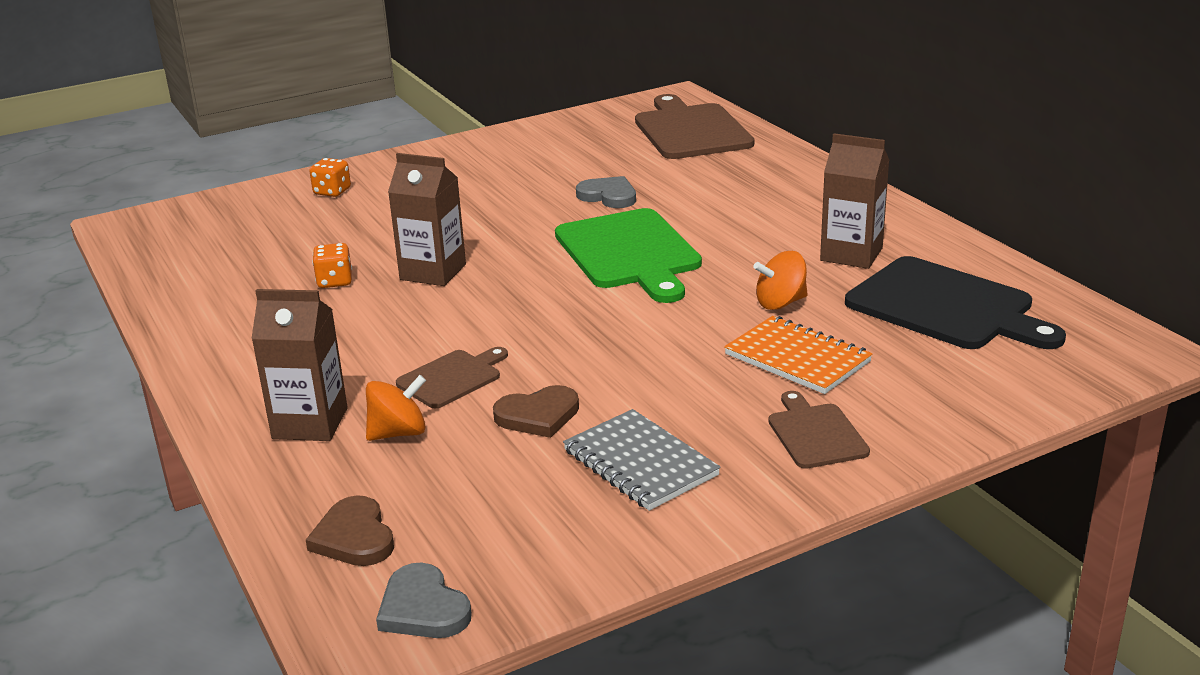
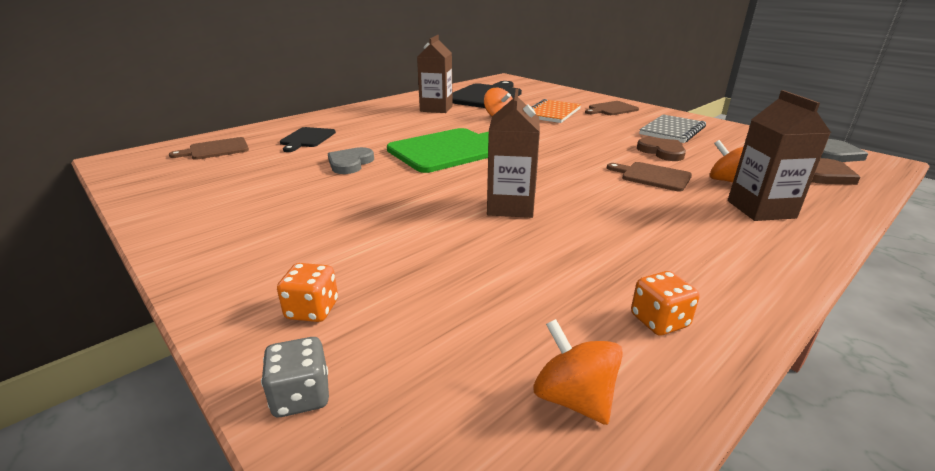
camera: 105 degrees left, 0 degrees up
orange dice [312,243,352,288] -> orange dice moved to [631,271,700,335]
brown cutting board [635,94,754,159] -> brown cutting board [169,137,249,160], size x0.53
none -> grey dice [261,337,329,417]
none -> black cutting board [280,127,336,152]
none -> orange spinning top [534,319,623,425]

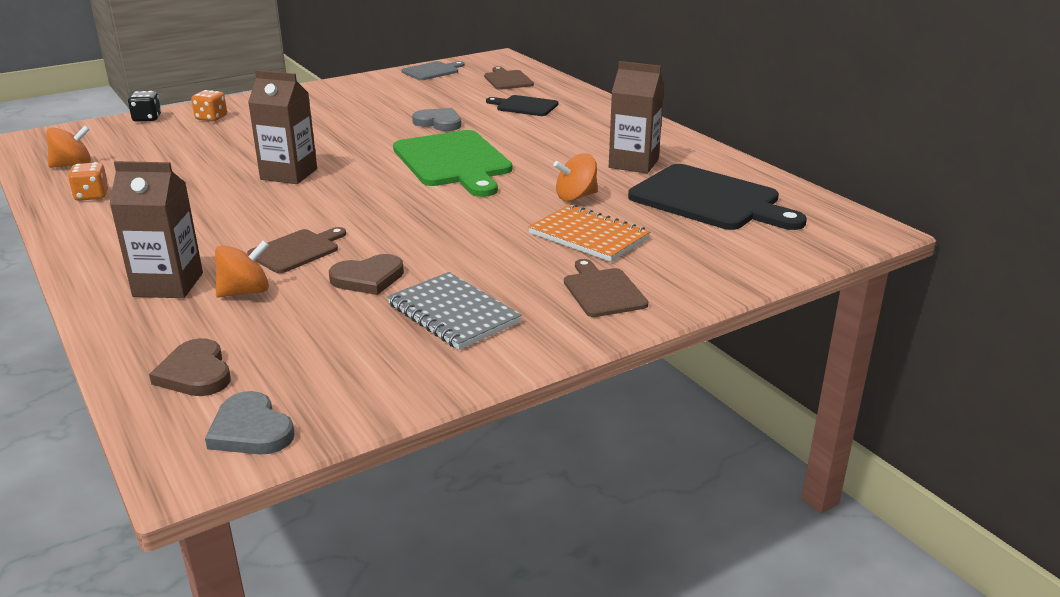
camera: 100 degrees right, 0 degrees up
grey dice [261,337,329,417] -> black dice [128,91,161,122]
none -> grey cutting board [402,61,465,80]

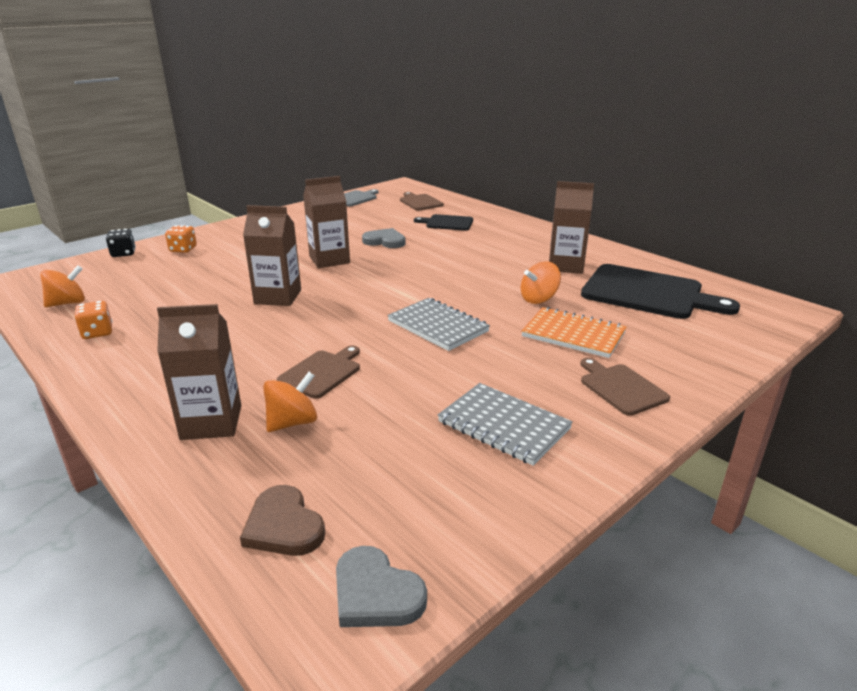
camera: 10 degrees left, 0 degrees up
brown heart [329,254,404,295] -> none
green cutting board [393,130,512,197] -> none
none -> brown carton [303,176,350,268]
none -> grey notebook [387,298,490,351]

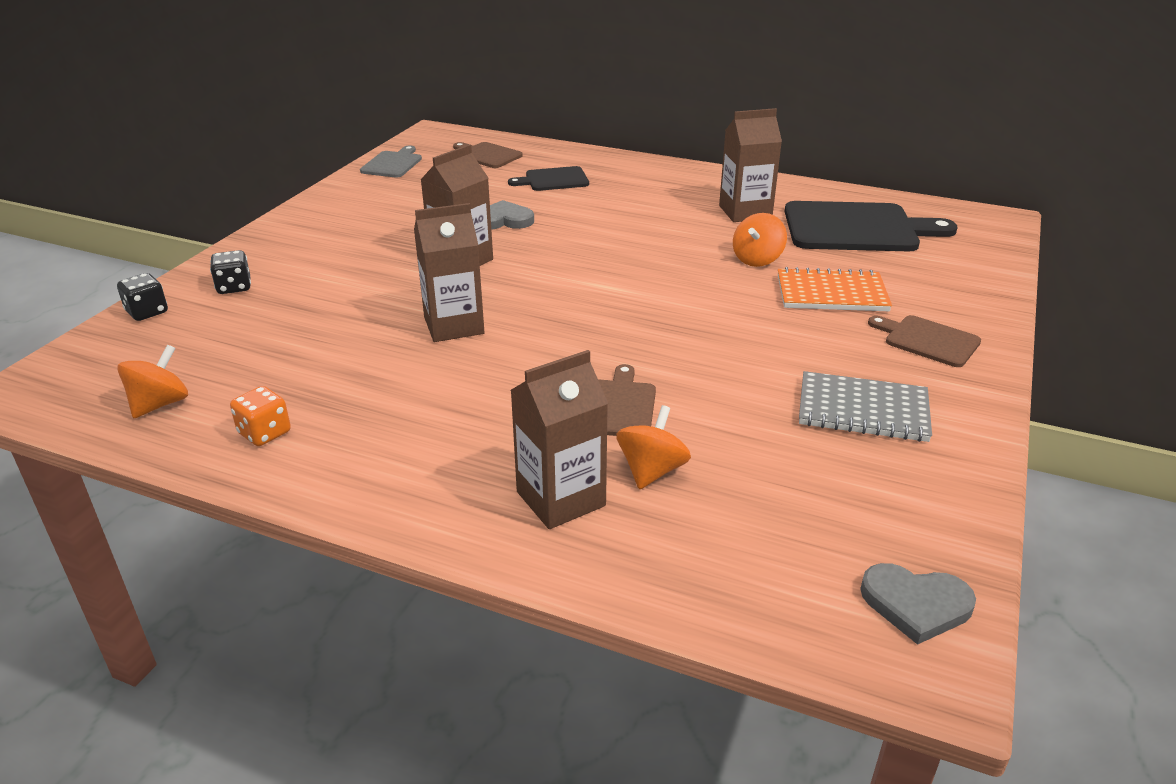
camera: 25 degrees left, 5 degrees up
orange dice [165,225,197,253] -> black dice [210,250,251,294]
brown heart [240,485,325,556] -> none
grey notebook [387,298,490,351] -> none

